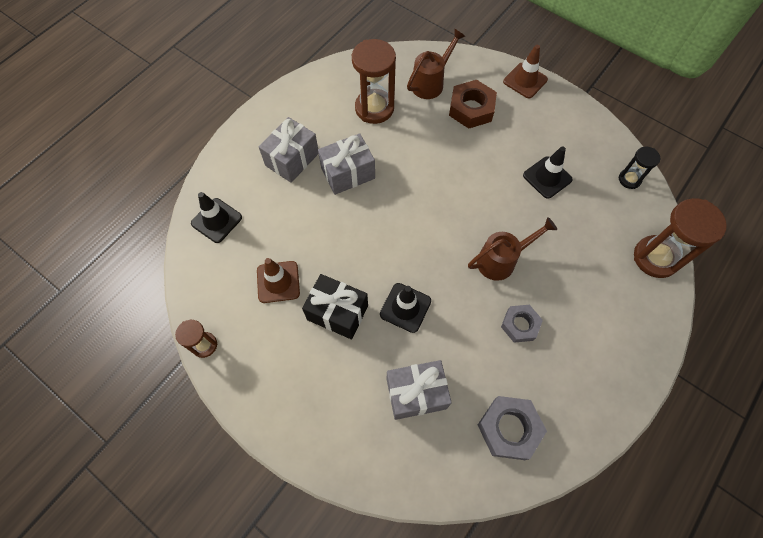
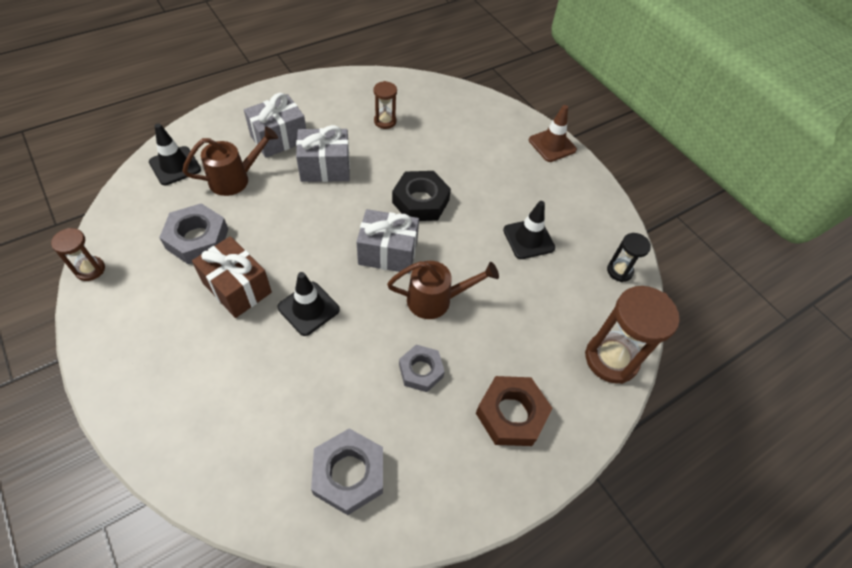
camera: 15 degrees right, 10 degrees down
brown traffic cone [257,258,300,303] -> grey nut [159,203,228,264]
black gift [302,274,368,339] -> brown gift [192,236,272,318]
brown hourglass [352,39,396,124] -> brown hourglass [373,81,397,129], size x0.54
grey gift [386,360,452,420] -> grey gift moved to [356,209,419,274]
brown watering can [407,29,465,99] -> brown watering can moved to [182,126,278,196]
brown nut [449,80,497,129] -> brown nut moved to [476,376,552,446]
none -> black nut [392,171,451,221]

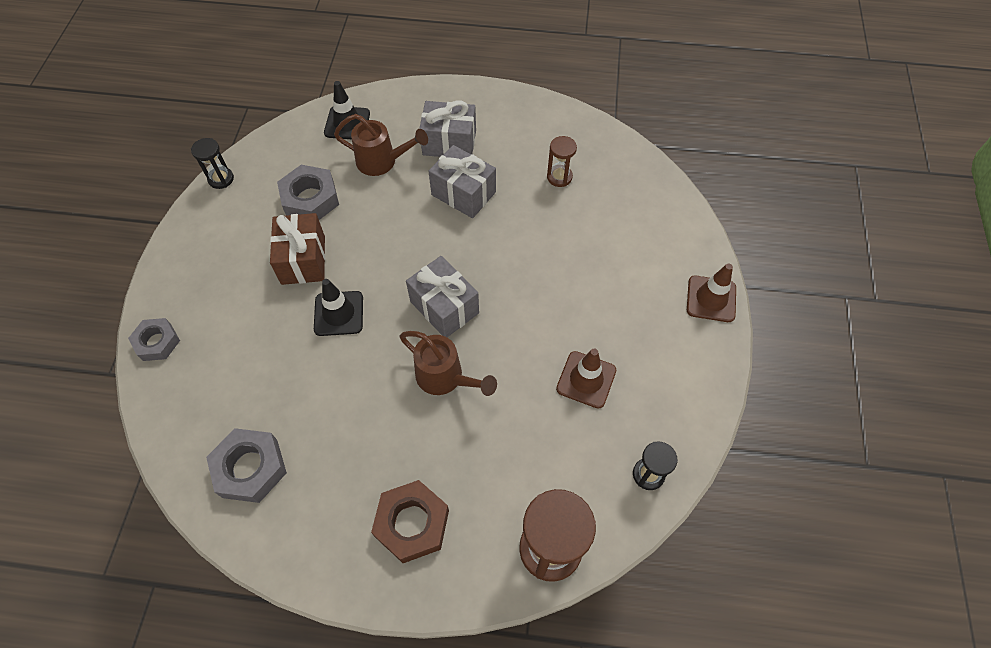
camera: 45 degrees right, 5 degrees up
brown hourglass [51,228,105,281] -> black hourglass [191,138,234,189]
black nut [392,171,451,221] -> none
grey nut [399,345,445,392] -> grey nut moved to [128,318,180,361]
black traffic cone [503,201,555,259] -> brown traffic cone [556,349,616,409]

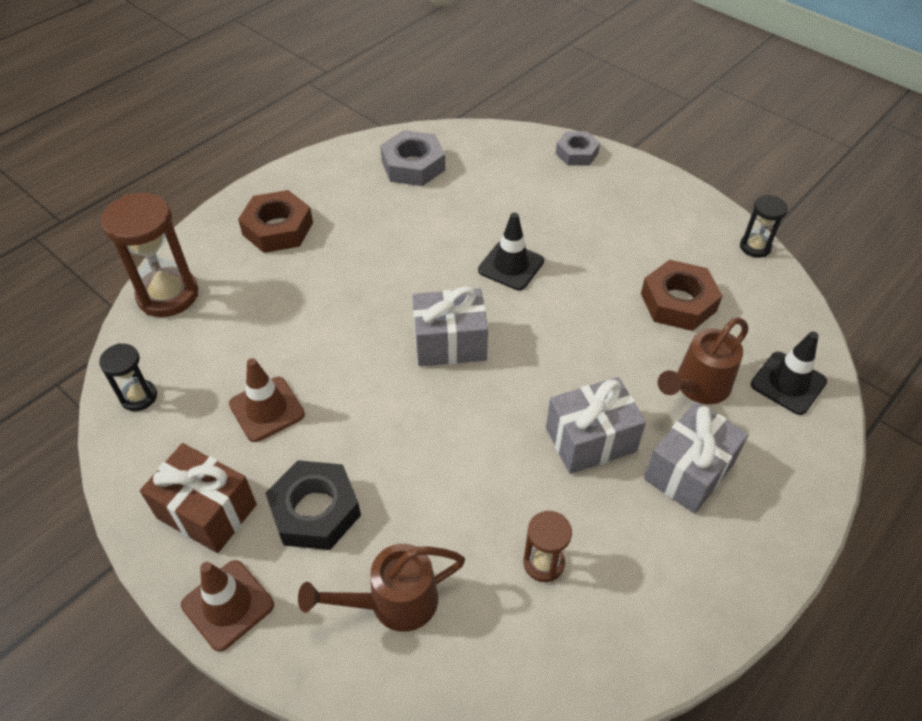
camera: 125 degrees right, 10 degrees down
brown gift [270,213,325,285] -> brown gift moved to [140,443,257,553]
grey nut [277,165,339,220] -> brown nut [641,260,723,331]
brown watering can [399,331,497,396] -> brown watering can moved to [298,544,465,632]
none -> black nut [265,460,361,550]

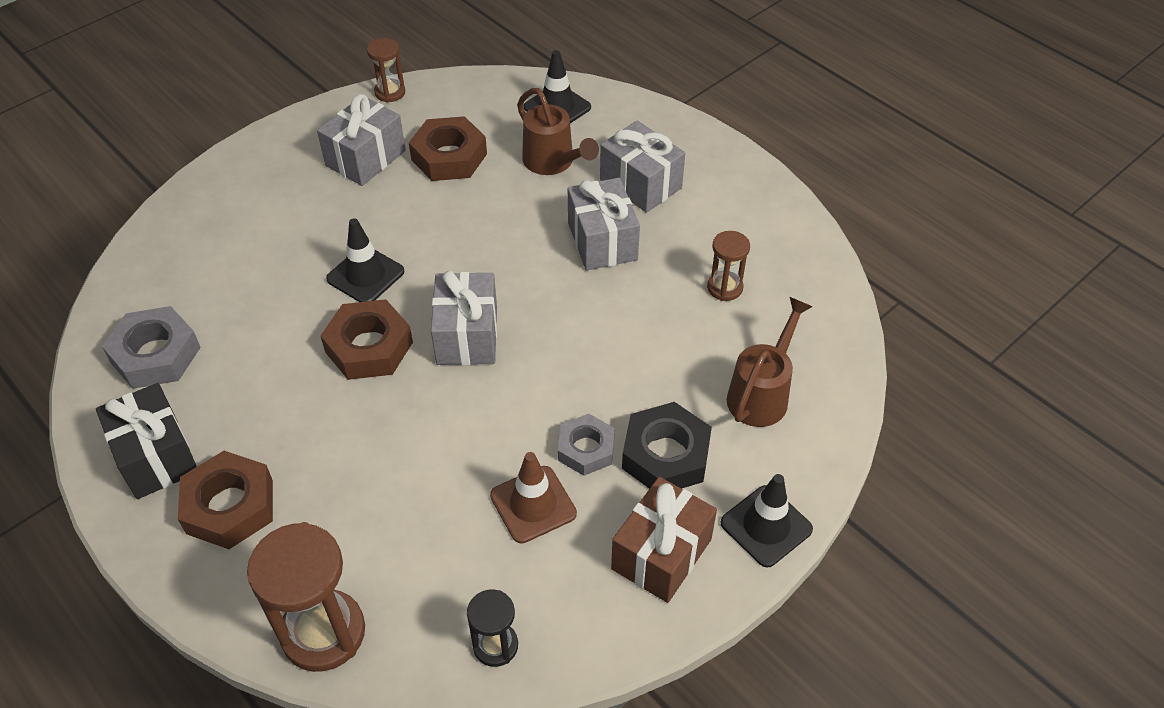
camera: 85 degrees left, 0 degrees up
brown traffic cone [181,560,274,652] -> black traffic cone [720,474,813,568]
brown watering can [298,544,465,632] -> brown watering can turned 135 degrees counterclockwise [727,297,813,427]
grey nut [556,131,600,166] -> grey nut moved to [558,414,615,476]
black hourglass [740,195,788,258] -> brown hourglass [367,38,405,103]
none -> black gift [96,383,197,499]
none -> grey gift [317,94,406,186]
none -> brown nut [320,299,413,380]

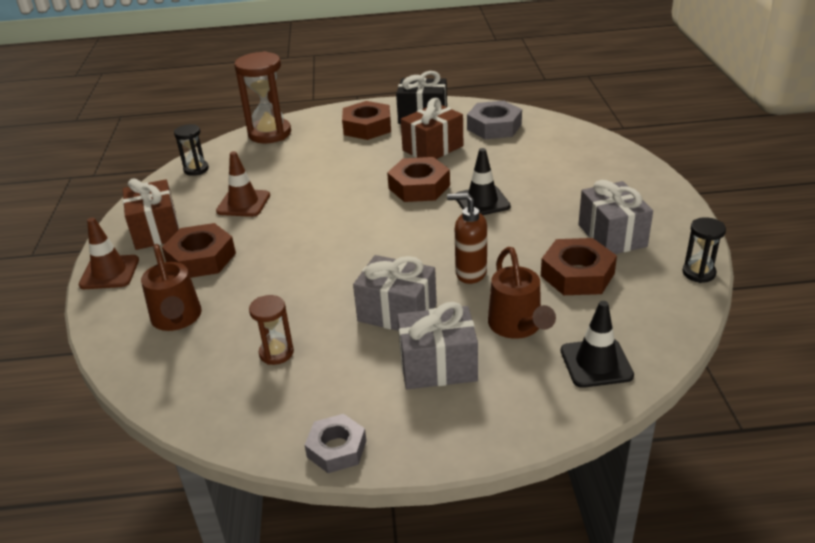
camera: 130 degrees right, 15 degrees down
brown hourglass [367,38,405,103] -> black hourglass [682,217,726,283]
grey gift [431,271,497,365] -> none
brown watering can [517,88,599,175] -> brown watering can turned 105 degrees counterclockwise [488,247,556,339]
grey nut [558,414,615,476] -> grey nut moved to [305,414,366,473]
black nut [622,402,712,489] -> brown nut [162,223,236,278]
black traffic cone [720,474,813,568] -> brown traffic cone [79,217,139,289]
none -> brown gift [401,98,463,159]
none -> brown soap dispenser [447,193,487,284]

